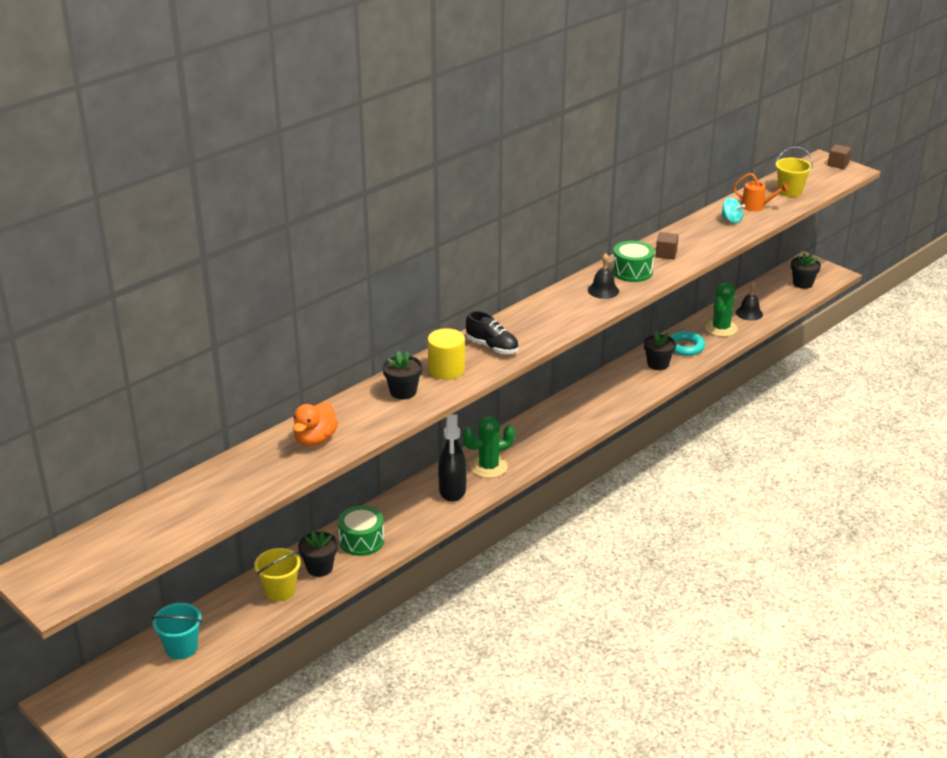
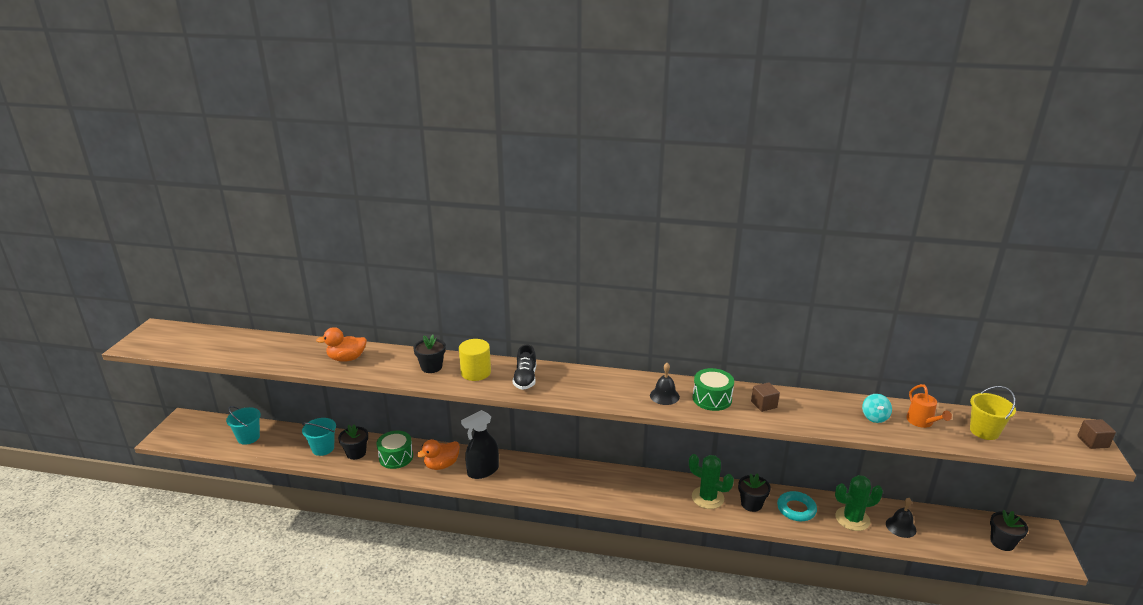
camera: 55 degrees right, 5 degrees down
yellow bucket [254,548,301,601] -> turquoise bucket [302,418,336,456]
green cactus [463,416,515,478] -> green cactus moved to [689,454,734,509]
none -> orange duck [417,439,460,470]

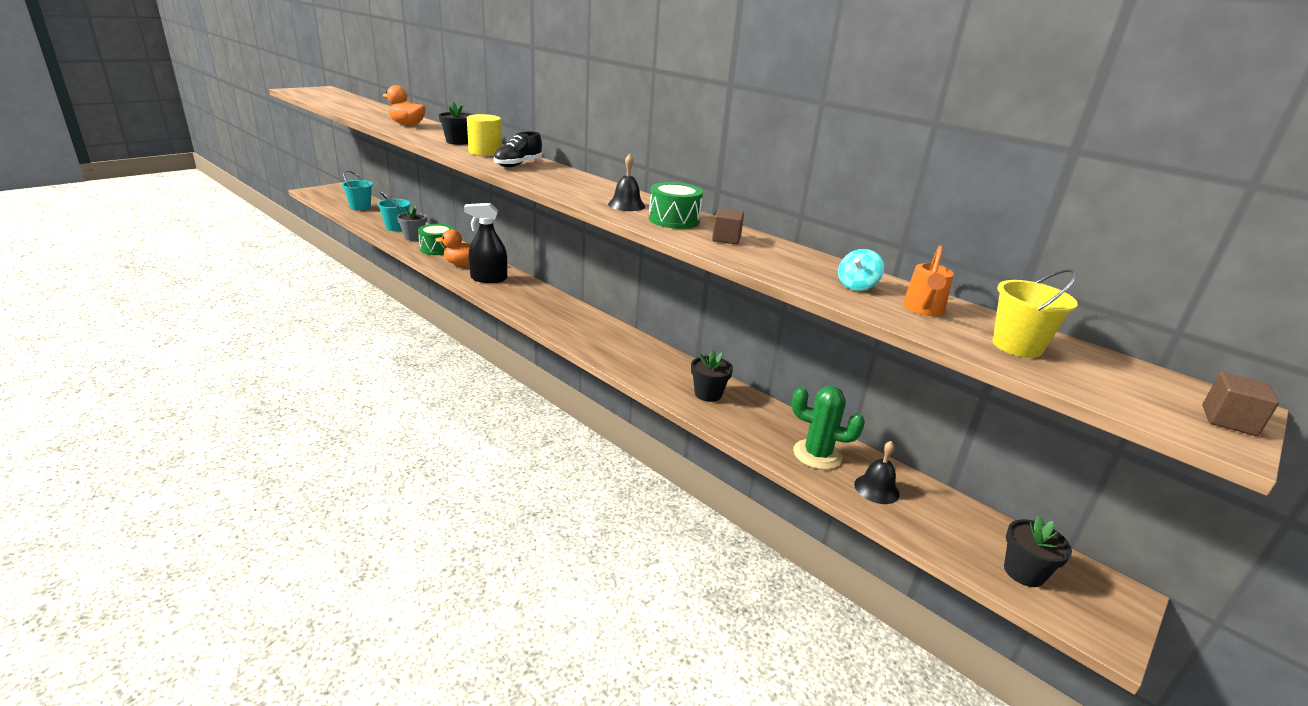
camera: 30 degrees right, 0 degrees up
black flower pot [338,424,368,460] -> grey flower pot [397,206,427,241]
green cactus [689,454,734,509] -> none
turquoise ring [777,491,817,521] -> none

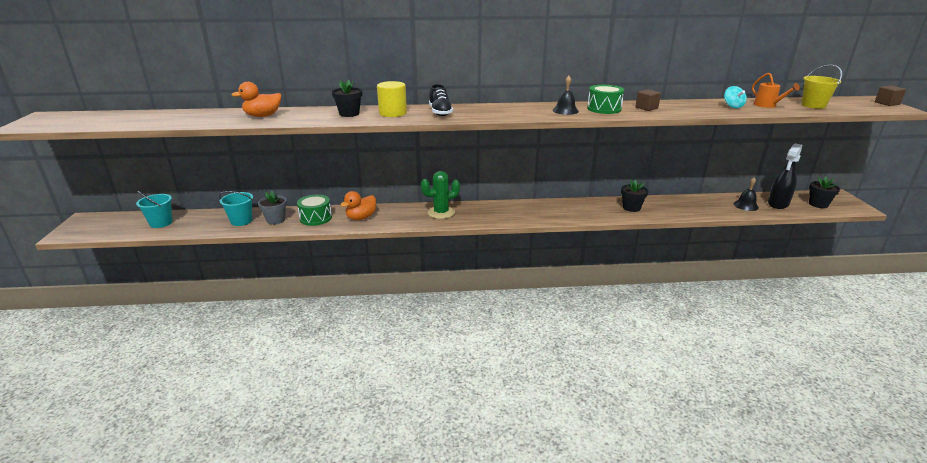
camera: 45 degrees left, 0 degrees up
black spray bottle [464,203,507,283] -> black spray bottle moved to [768,143,802,209]
green cactus [792,386,865,470] -> green cactus moved to [421,171,460,219]

